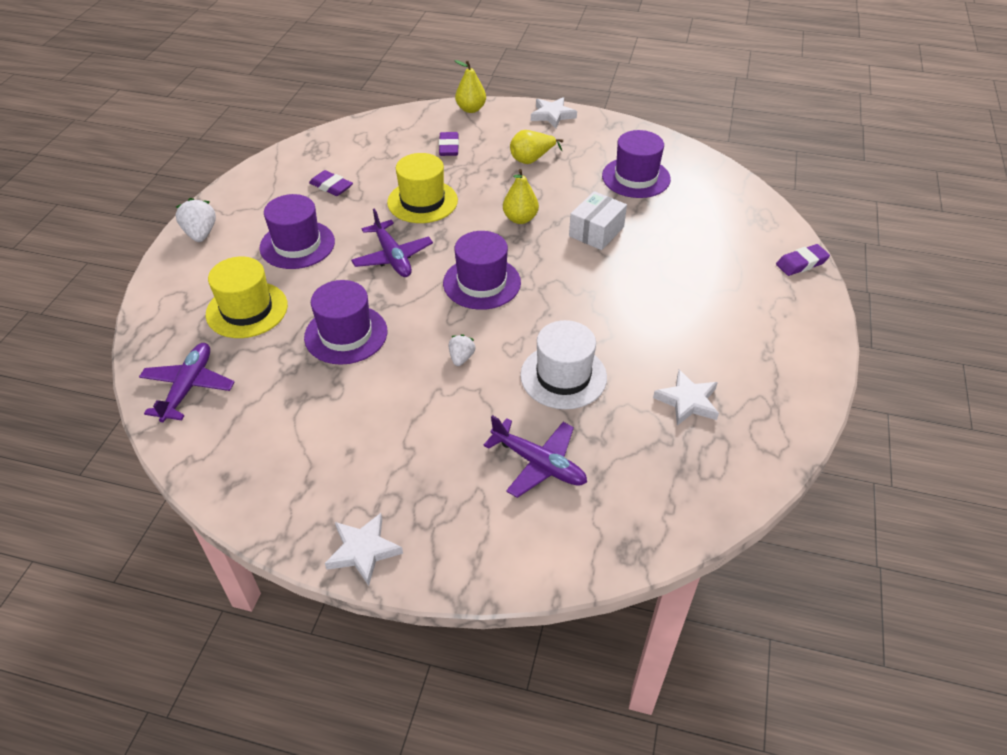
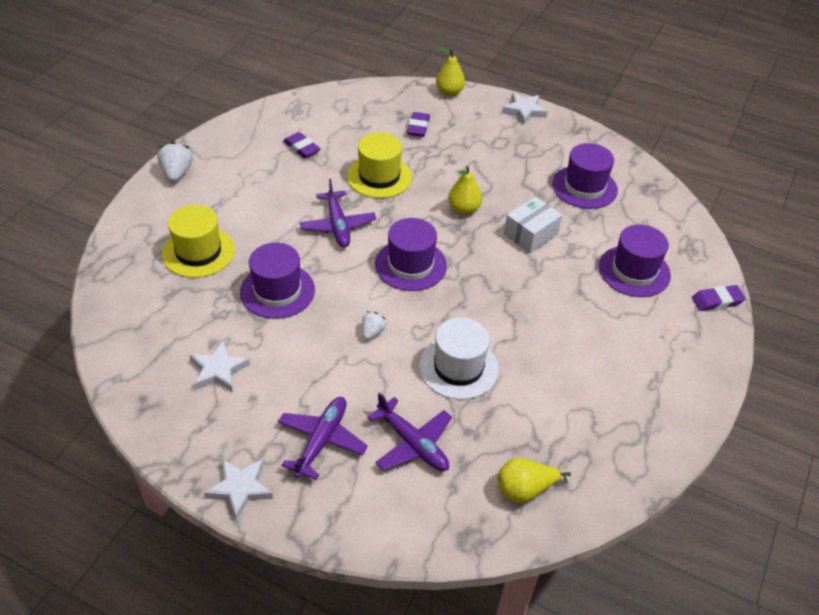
camera: 10 degrees right, 0 degrees up
purple plane [139,343,234,422] -> purple plane moved to [278,397,368,480]
purple hat [259,194,335,269] -> purple hat moved to [599,224,671,297]
yellow pear [510,130,563,164] -> yellow pear moved to [498,458,571,503]
white star [653,370,719,426] -> white star moved to [189,341,250,392]

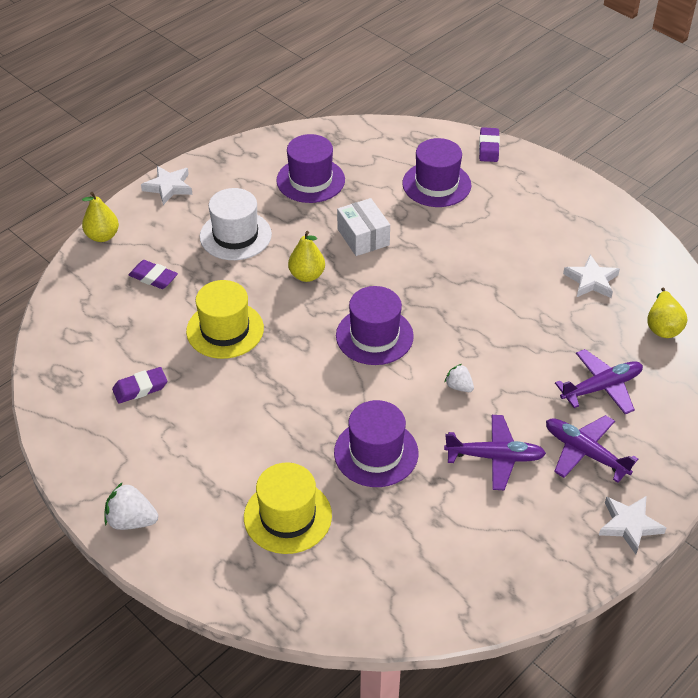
camera: 70 degrees left, 0 degrees up
white star [189,341,250,392] -> white star moved to [563,255,620,298]
purple plane [300,178,376,247] -> purple plane moved to [444,415,546,490]
white hat [419,317,499,400] -> white hat moved to [200,188,272,260]

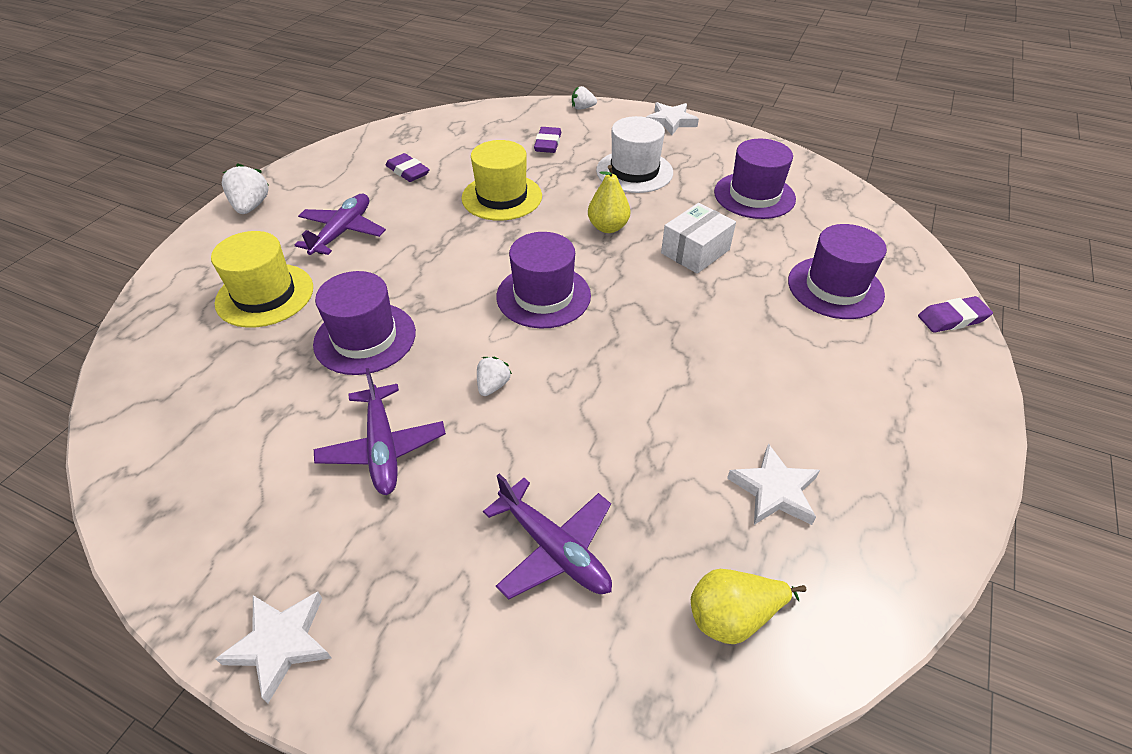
camera: 70 degrees right, 0 degrees up
yellow pear [82,192,119,242] -> white strawberry [572,86,597,110]
purple plane [546,415,638,483] -> purple plane moved to [295,194,386,255]

